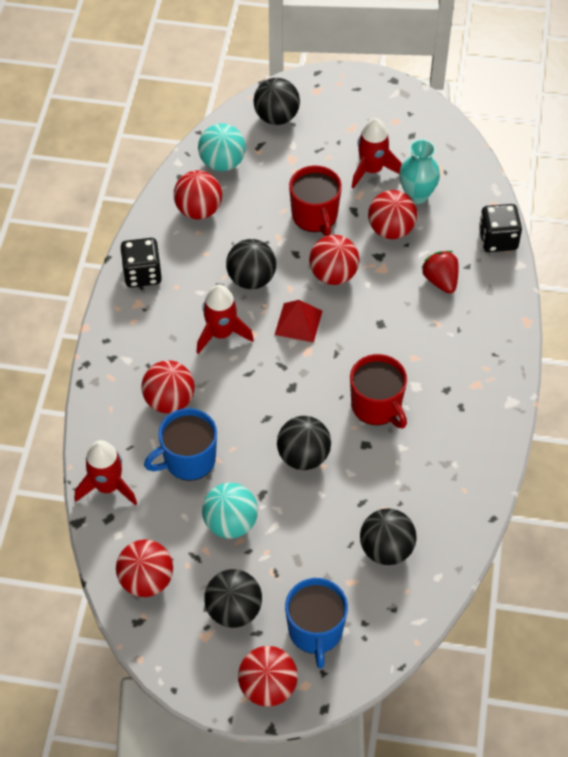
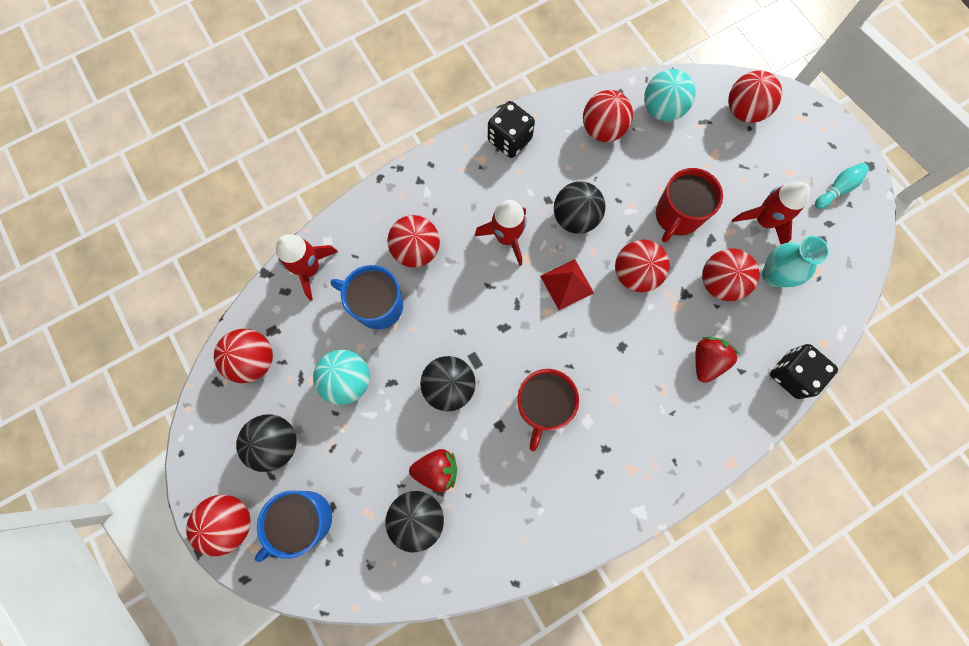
camera: 50 degrees right, 20 degrees up
black ball [253,78,300,125] -> red ball [728,70,782,123]
none -> red strawberry [409,449,457,492]
none -> turquoise bowling pin [815,163,869,209]

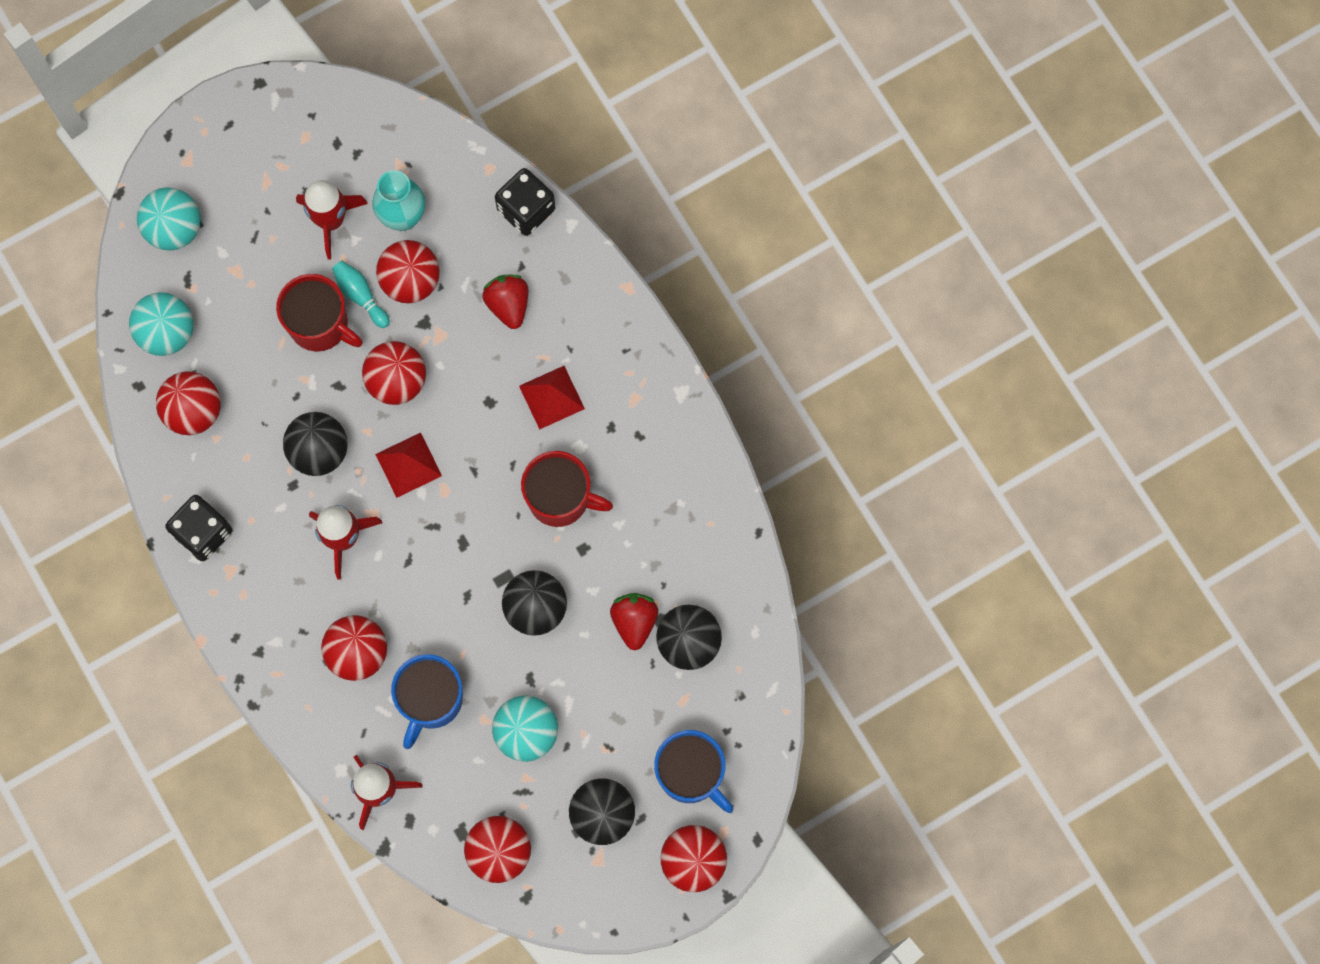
camera: 90 degrees left, 0 degrees up
red strawberry [695,337,739,383] -> red strawberry turned 45 degrees clockwise [482,275,529,329]
red ball [728,70,782,123] -> turquoise ball [137,187,201,250]
turquoise bowling pin [815,163,869,209] -> turquoise bowling pin moved to [332,261,390,328]
none -> red pyramid [519,366,585,430]

